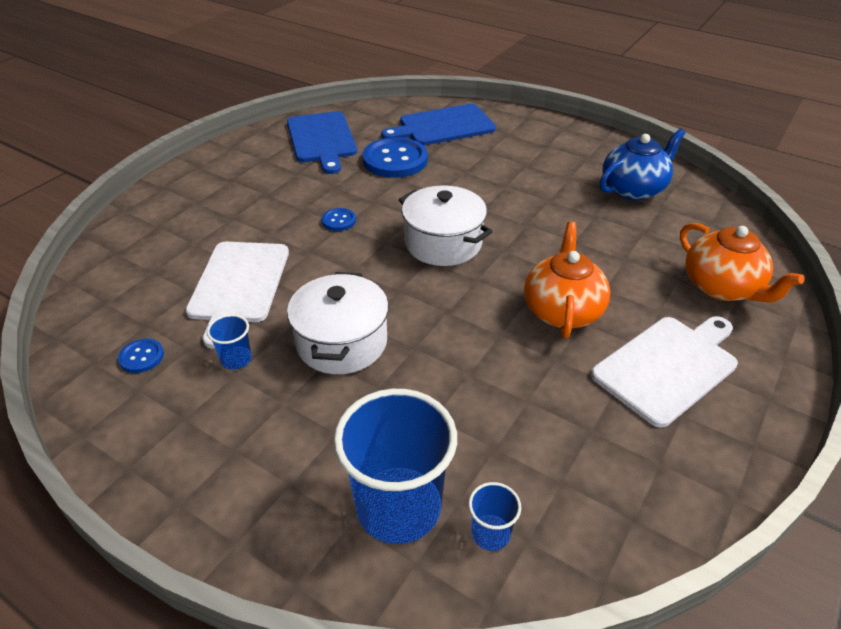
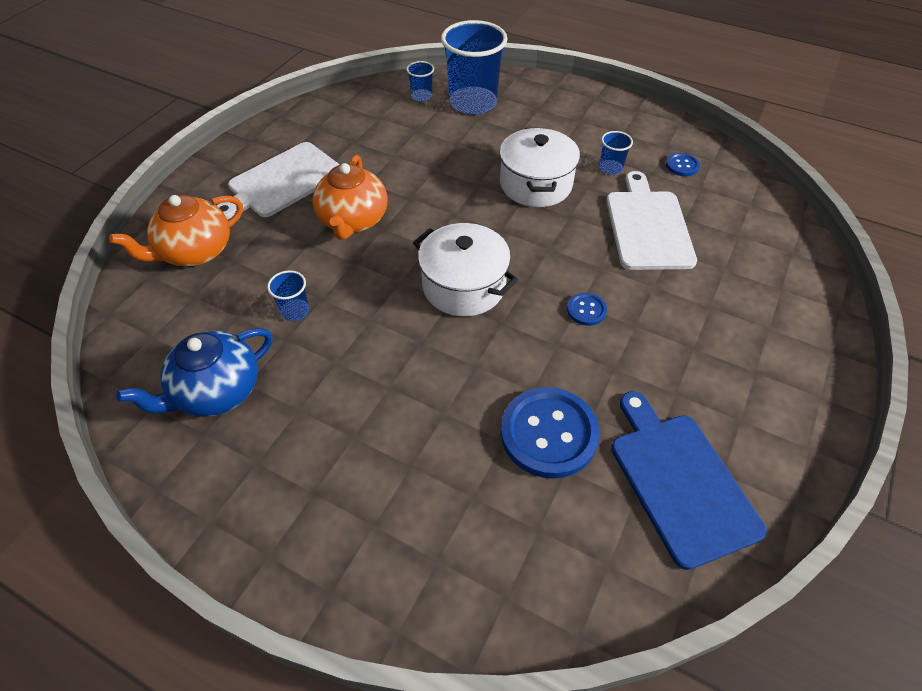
camera: 175 degrees right, 10 degrees up
blue cutting board [381,104,496,145] -> none
orange teapot [680,223,805,302] -> orange teapot turned 90 degrees counterclockwise [109,195,243,266]
none -> blue cup [267,270,309,321]

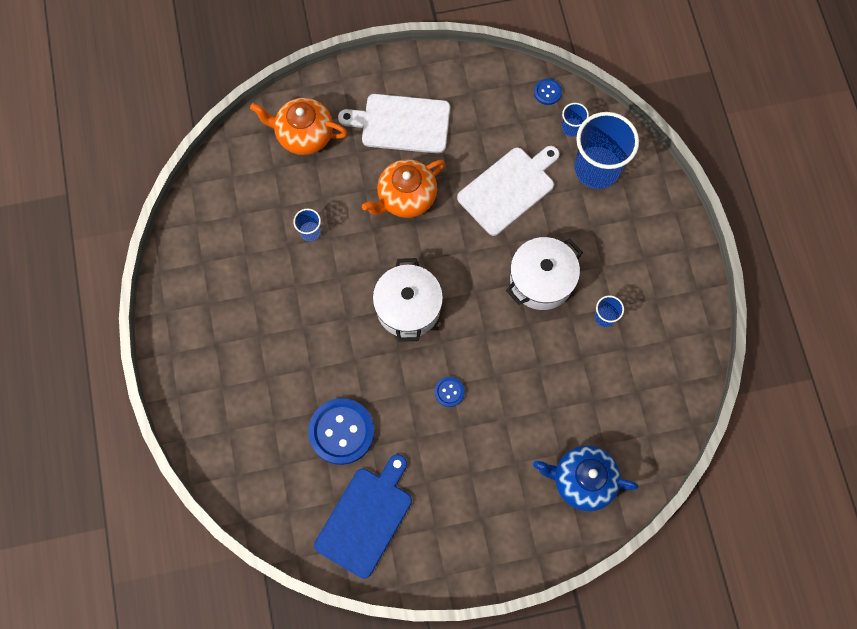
camera: 50 degrees right, 20 degrees up
blue teapot [116,328,273,417] -> blue teapot moved to [533,445,639,511]
white cutting board [606,171,697,270] -> white cutting board moved to [457,146,560,236]
blue button [666,153,700,176] -> blue button moved to [534,79,562,105]

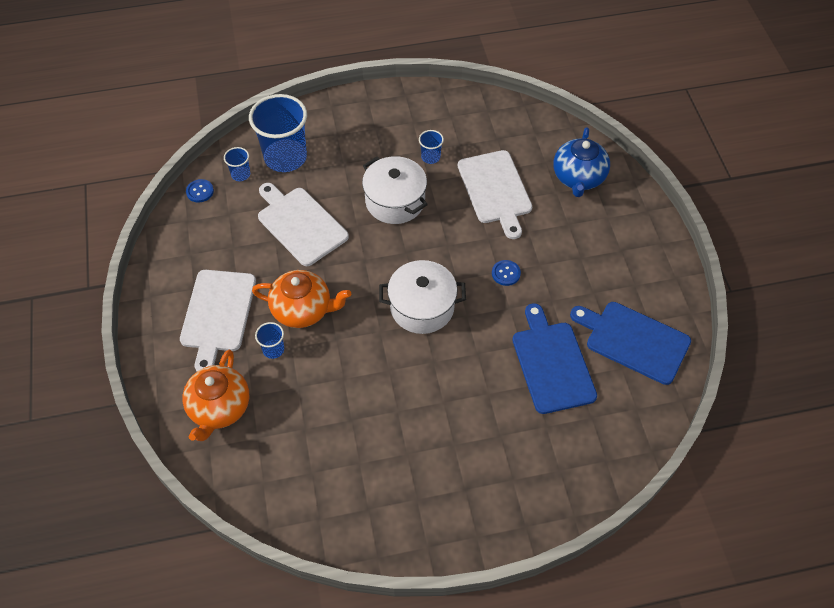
camera: 90 degrees left, 15 degrees down
blue cup [293,209,321,241] -> blue cup moved to [255,322,284,359]
blue button [308,398,375,465] -> blue cutting board [512,303,597,414]
orange teapot [362,159,445,218] -> orange teapot turned 45 degrees counterclockwise [252,270,351,328]
none -> white cutting board [458,150,532,239]

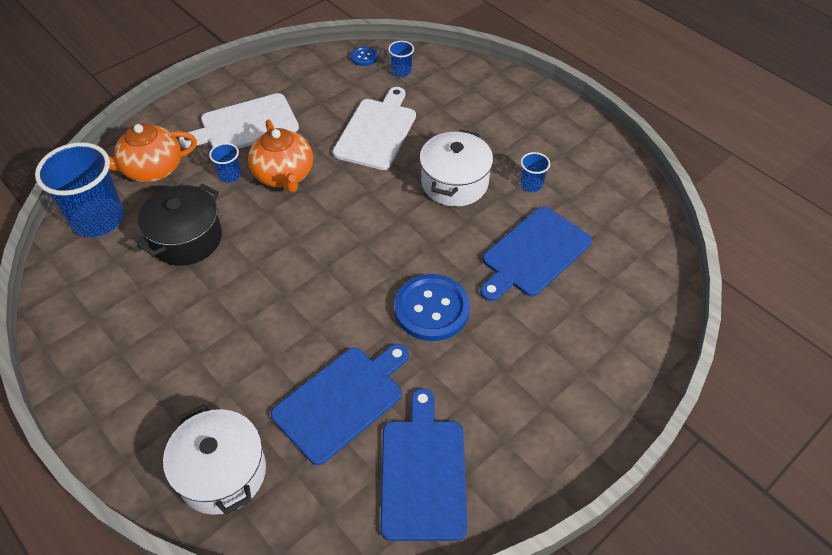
camera: 60 degrees right, 5 degrees down
blue cup [249,94,307,172] -> blue cup moved to [35,142,124,237]
white pot [379,260,466,334] -> white pot moved to [163,404,266,515]
white cutting board [458,150,532,239] -> blue cutting board [480,207,592,301]
blue button [492,260,521,286] -> blue button [394,274,470,341], size x2.15
blue teapot [553,127,610,197] -> none
none -> black pot [137,184,222,266]

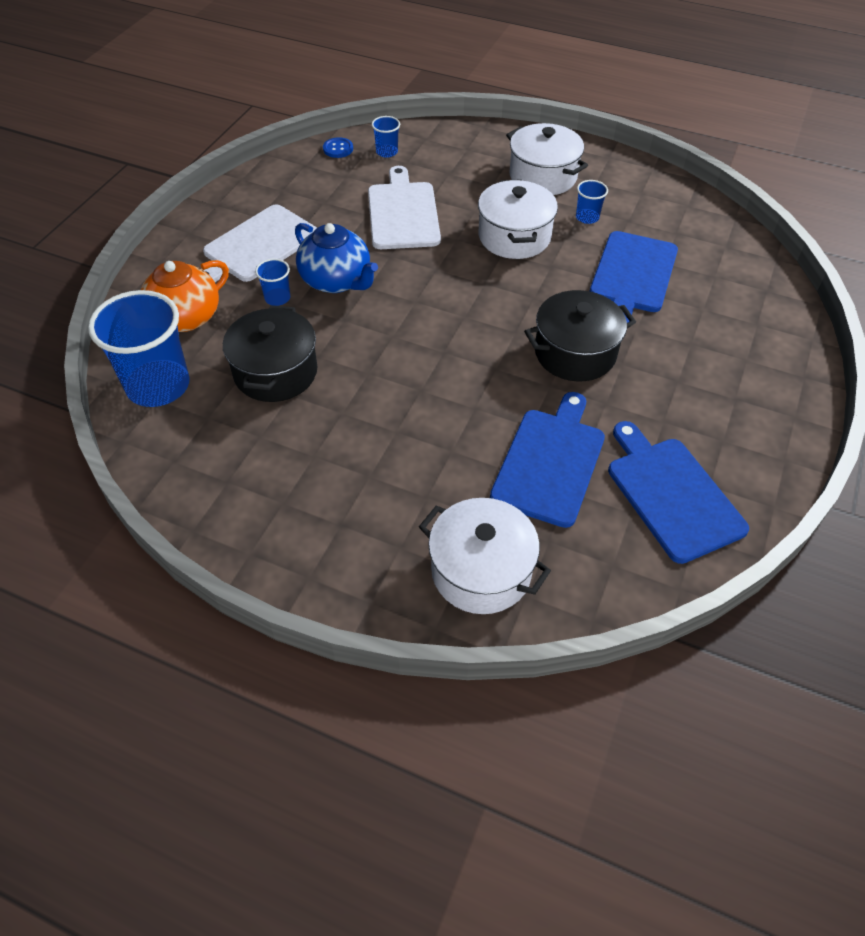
camera: 25 degrees left, 0 degrees up
orange teapot [248,119,313,193] -> blue teapot [295,223,378,293]
blue button [394,274,470,341] -> black pot [524,290,636,382]
none -> white pot [506,123,588,195]

